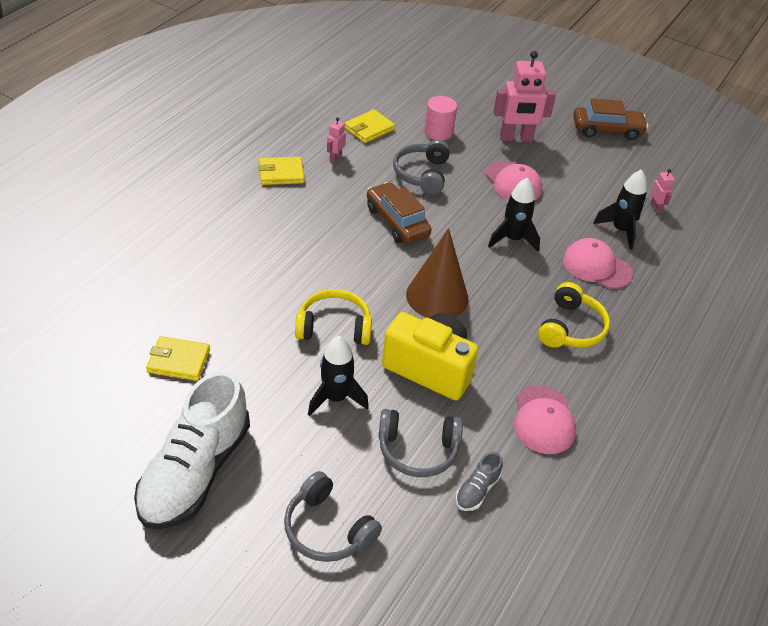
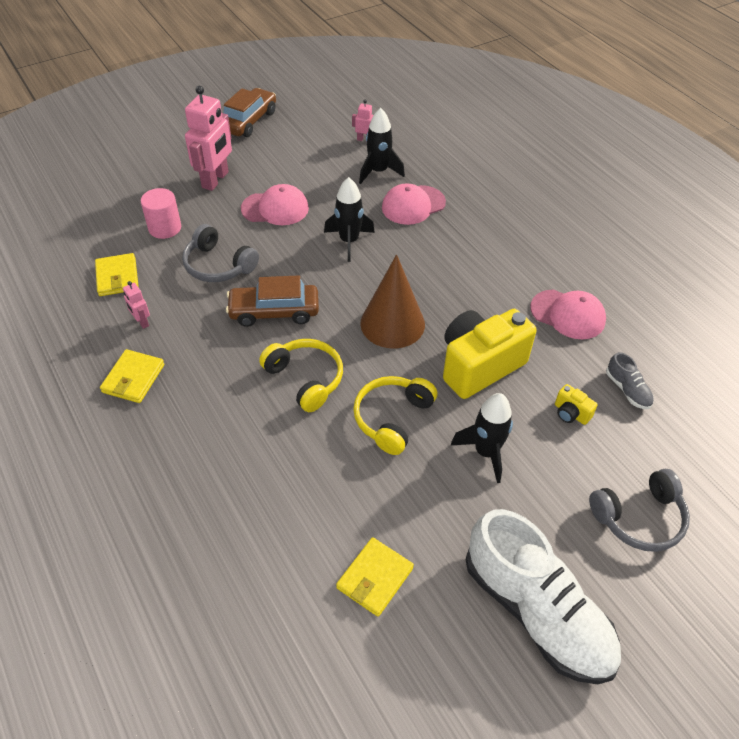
camera: 60 degrees left, 5 degrees up
grey headphones [378,409,463,477] -> yellow camera [555,384,598,425]
yellow headphones [538,282,610,348] -> yellow headphones moved to [259,339,343,412]

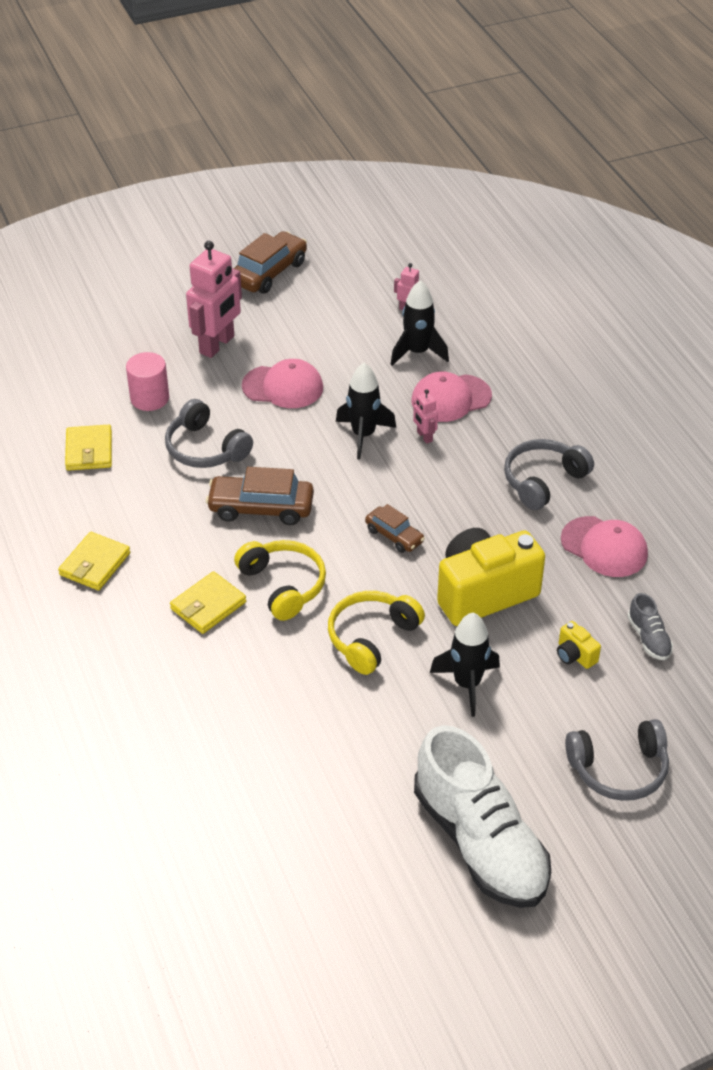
camera: 10 degrees right, 5 degrees down
pink robot [123,281,150,329] -> pink robot moved to [413,389,438,444]
yellow wallet [336,537,414,617] -> yellow wallet moved to [170,571,246,634]
brown cone [360,254,425,349] -> brown car [365,504,425,553]
none -> grey headphones [504,439,594,510]

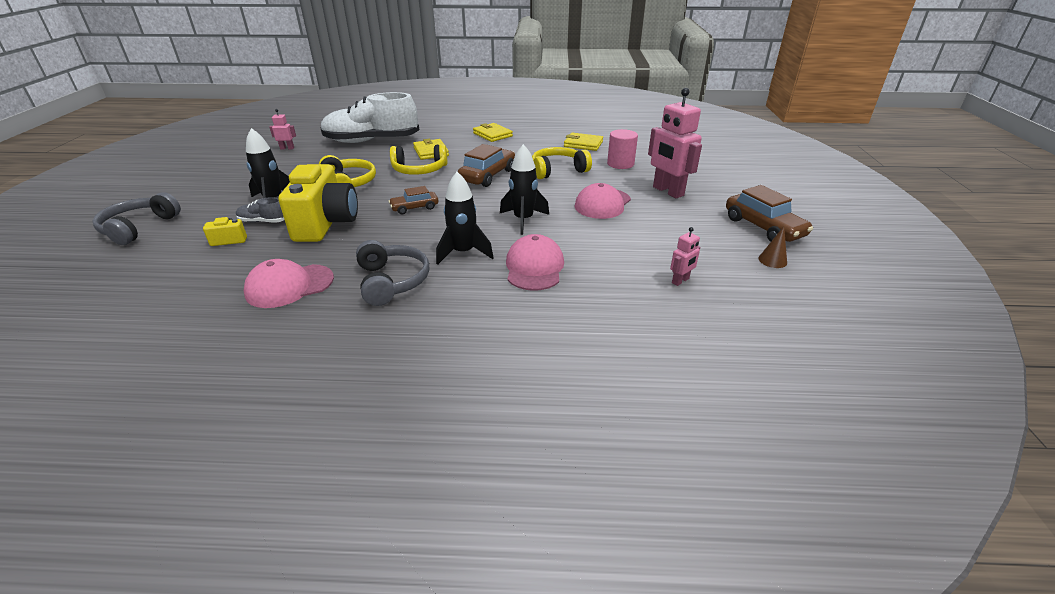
camera: 115 degrees right, 10 degrees down
grey headphones [165,399,253,468] -> yellow headphones [532,147,592,179]
black rocket [390,280,449,366] -> black rocket moved to [436,172,494,265]
pink robot [413,389,438,444] -> pink robot moved to [270,109,296,150]
white shoe [414,725,551,908] -> white shoe moved to [321,92,419,143]
grey shoe [627,593,673,660] -> grey shoe moved to [236,197,284,223]
none -> brown cone [758,226,787,268]

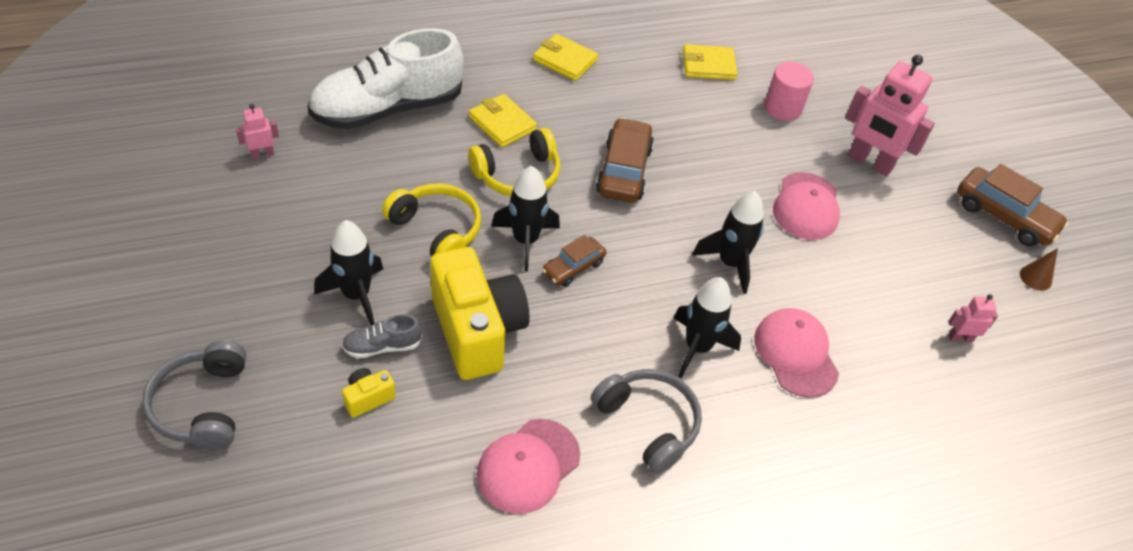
camera: 25 degrees left, 15 degrees up
yellow headphones [532,147,592,179] -> none
pink robot [670,227,700,286] -> pink robot turned 120 degrees counterclockwise [948,294,998,342]
none -> black rocket [492,166,560,272]

